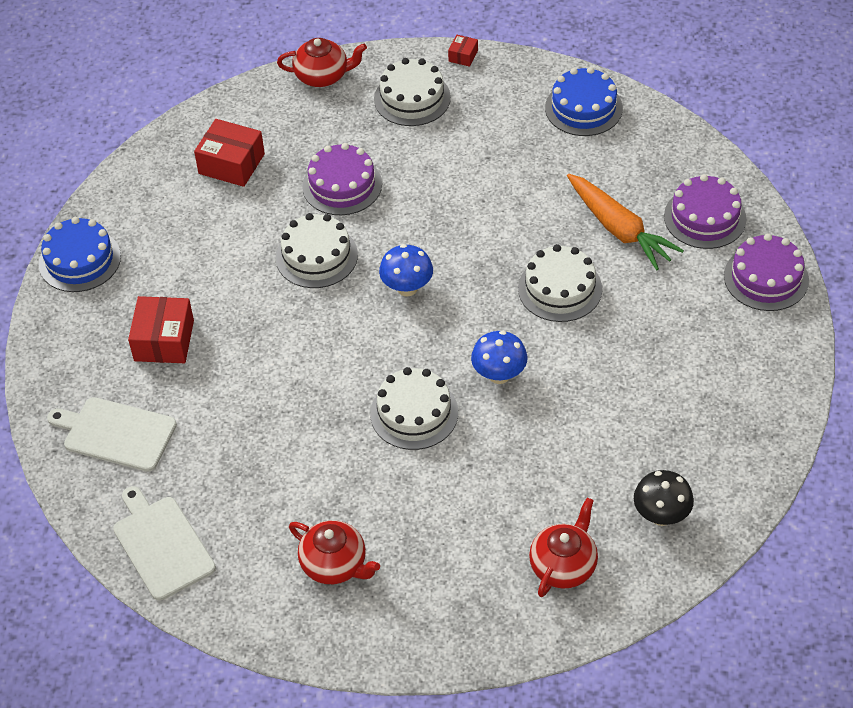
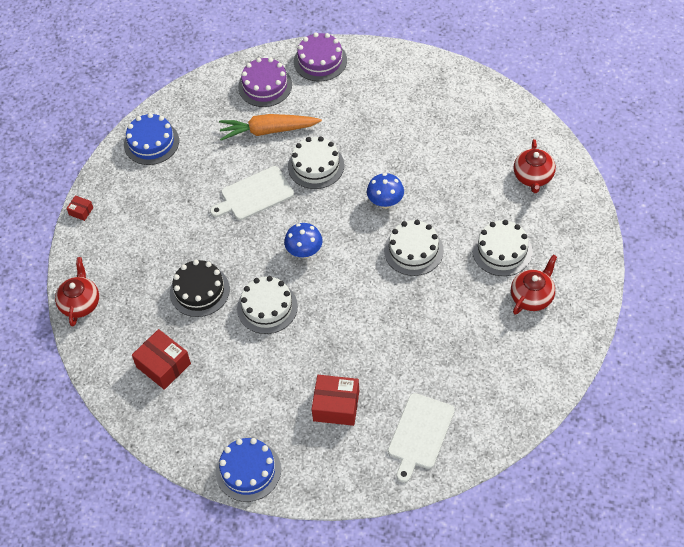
camera: 85 degrees left, 5 degrees up
white cutting board [113,486,216,601] -> white cutting board moved to [210,166,294,220]
red box [194,119,265,187] -> red box turned 75 degrees counterclockwise [132,329,191,390]
purple cake [302,143,382,215] -> black cake [170,260,230,317]
white cake [374,58,451,126] -> white cake moved to [472,220,532,276]
red teapot [529,498,598,597] -> red teapot turned 120 degrees counterclockwise [513,139,556,193]
orange carrot [567,174,684,270] -> orange carrot turned 150 degrees counterclockwise [219,114,322,141]
black mushroom [634,470,694,526] -> none

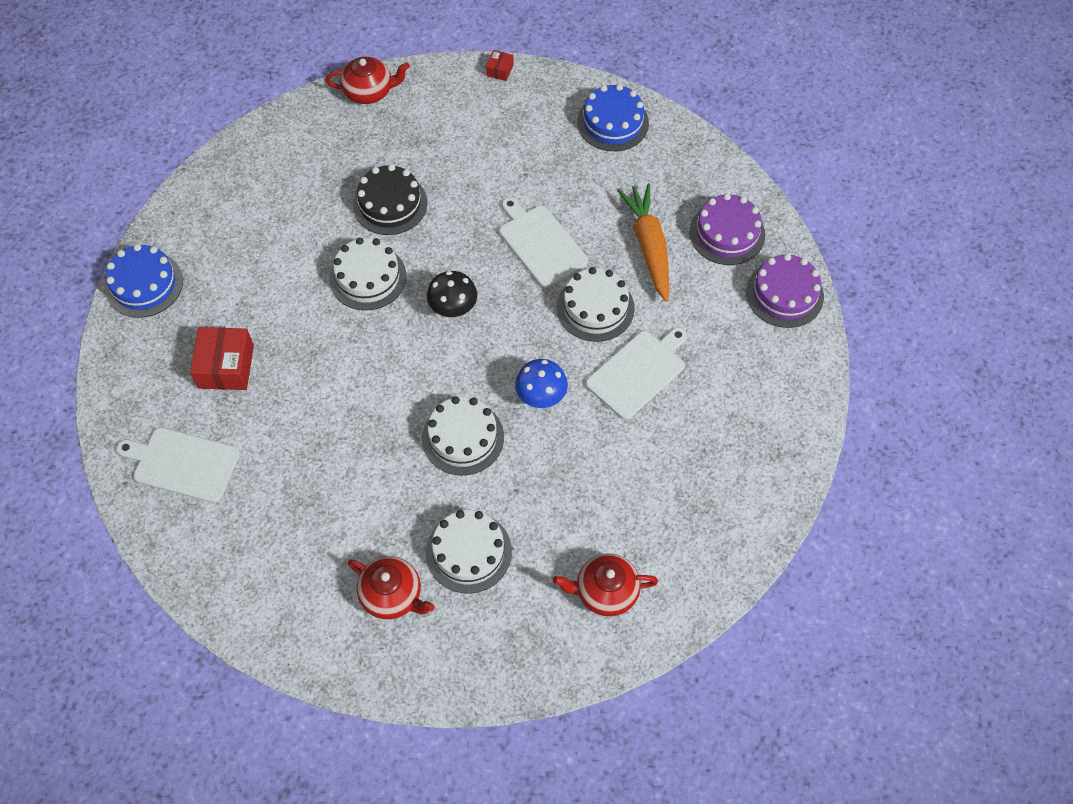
camera: 80 degrees right, 5 degrees up
red box [132,329,191,390] -> none
blue mushroom [284,223,323,259] -> black mushroom [427,271,477,318]
none -> white cutting board [586,327,687,420]

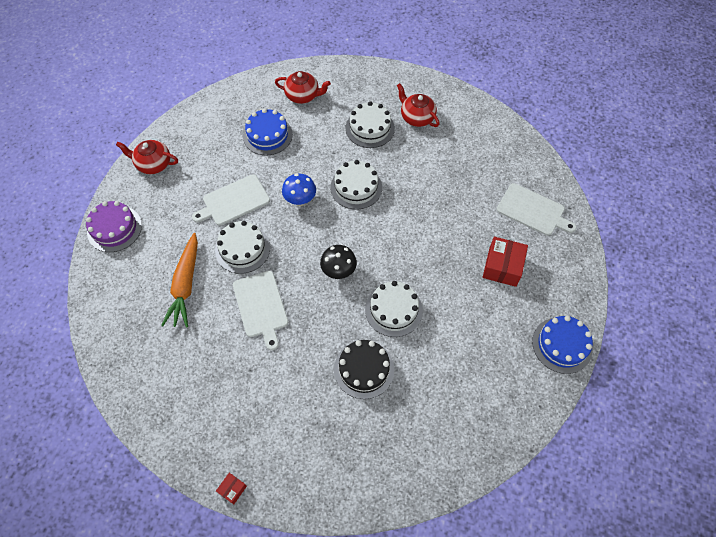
camera: 165 degrees left, 0 degrees up
red teapot [326,57,410,104] -> red teapot moved to [116,140,178,174]
blue cake [577,84,649,151] -> blue cake moved to [243,109,293,156]
purple cake [690,193,765,265] -> none

